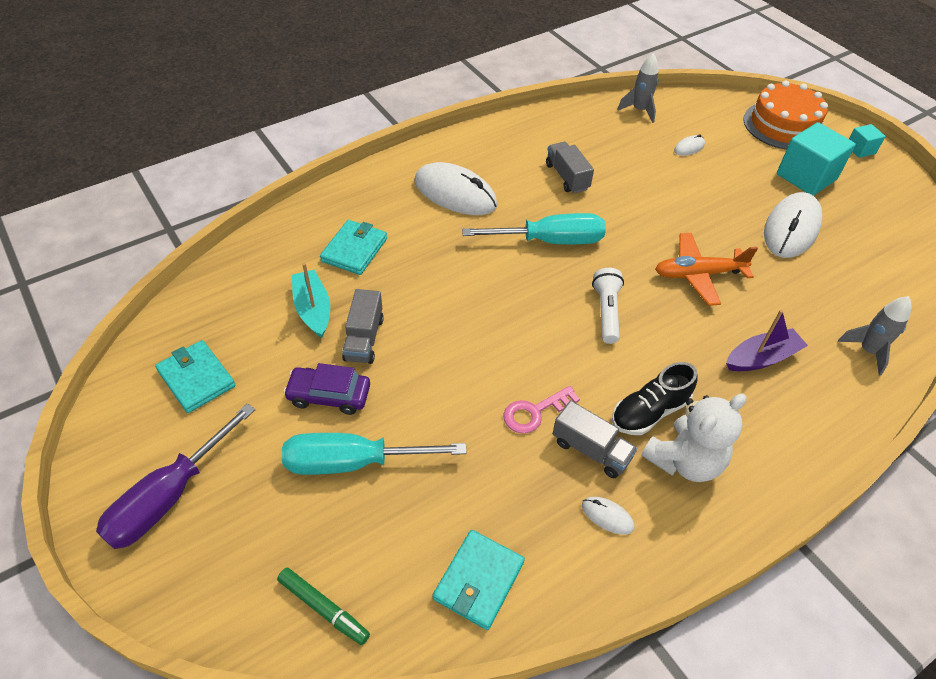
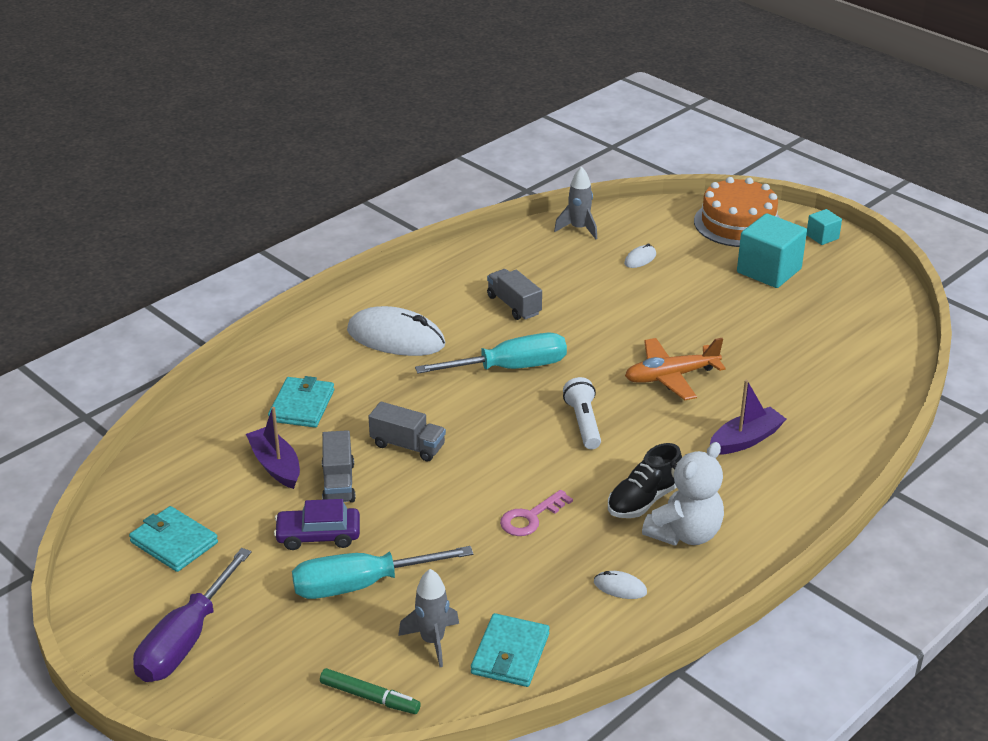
camera: 10 degrees left, 15 degrees down
turquoise boat [292,263,330,338] -> purple boat [246,407,300,489]
grey truck [553,400,637,478] -> grey truck moved to [368,401,446,462]
white mouse [764,192,822,258] -> none
grey rocket [838,296,912,376] -> grey rocket moved to [398,569,459,667]

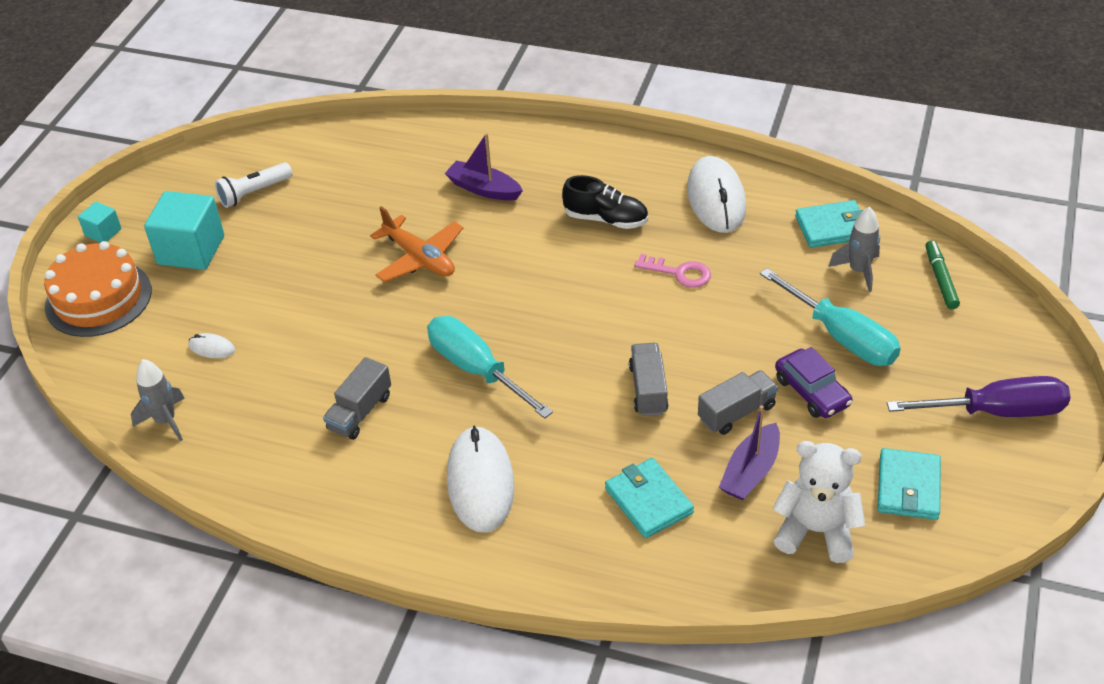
camera: 115 degrees left, 10 degrees up
turquoise wallet [268,376,334,428] -> turquoise wallet turned 75 degrees clockwise [605,458,694,538]
white flashlight [563,377,601,449] -> white flashlight moved to [215,162,292,208]
white mouse [594,571,647,599] -> white mouse [687,156,746,233], size x2.31
white teddy bear [642,442,724,546] -> white teddy bear moved to [773,441,865,563]

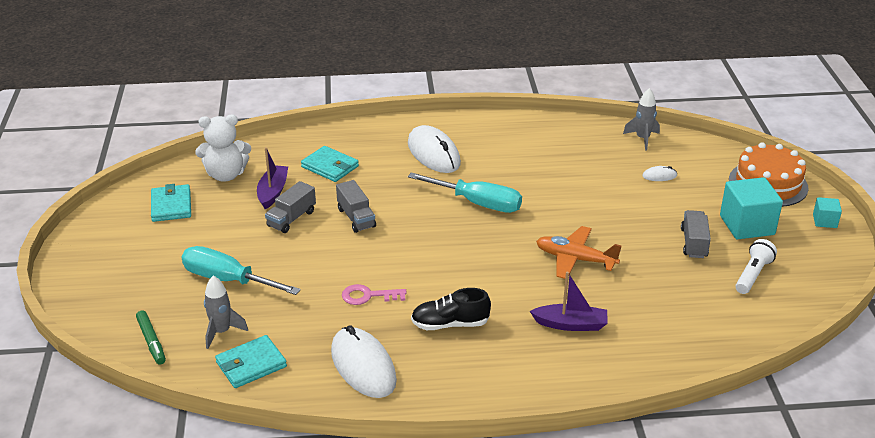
camera: 155 degrees right, 10 degrees down
grey truck [323,357,391,440] -> grey truck moved to [681,210,711,258]
purple car [775,347,853,418] -> none
purple screwdriver [887,376,1071,417] -> none

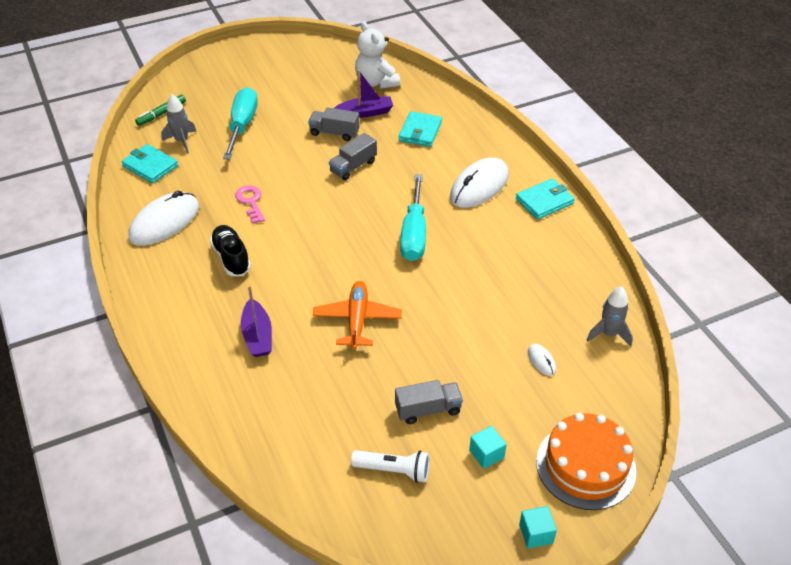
camera: 70 degrees right, 10 degrees up
turquoise wallet [151,184,191,222] -> turquoise wallet moved to [516,178,575,220]
turquoise cube [720,177,783,239] -> turquoise cube [469,426,507,469], size x0.51

